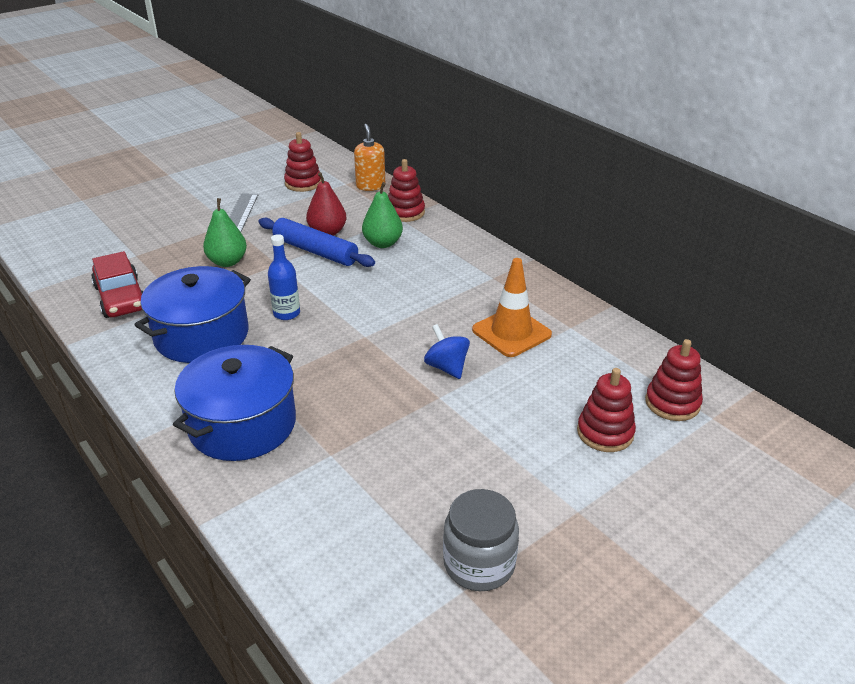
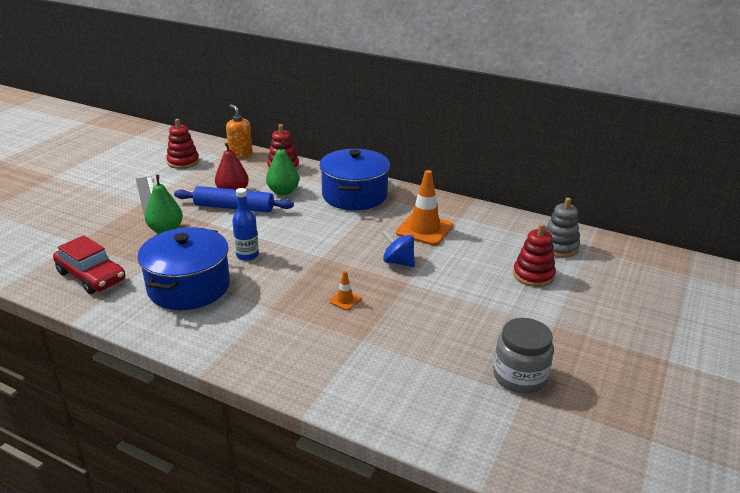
camera: 25 degrees left, 5 degrees down
blue pot [173,345,296,461] -> blue pot moved to [319,149,390,210]
red stacking toy [645,339,703,421] -> grey stacking toy [545,198,580,258]
none -> orange traffic cone [329,271,361,310]

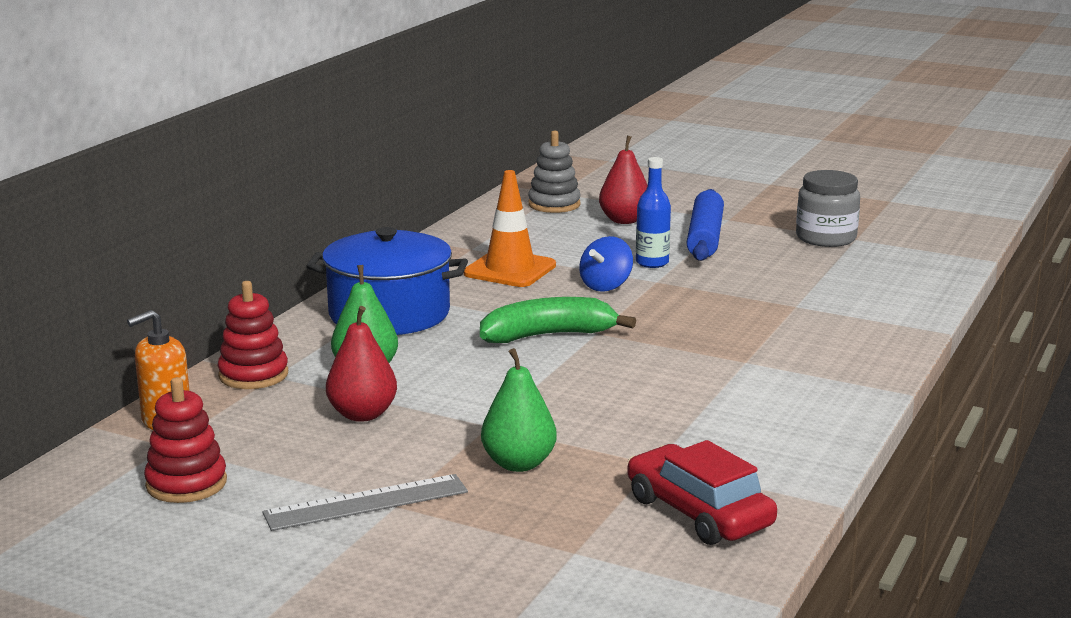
camera: 90 degrees left, 10 degrees down
red car [53,235,125,294] -> red car turned 75 degrees counterclockwise [627,440,777,545]
blue pot [138,227,230,310] -> none
blue rolling pin [174,186,294,212] -> blue rolling pin moved to [686,189,724,261]
blue bottle [232,188,259,261] -> blue bottle moved to [636,157,671,268]
orange traffic cone [329,271,361,310] -> none
red stacking toy [513,223,556,287] -> red pear [599,136,648,224]
none -> green banana [480,297,636,343]

